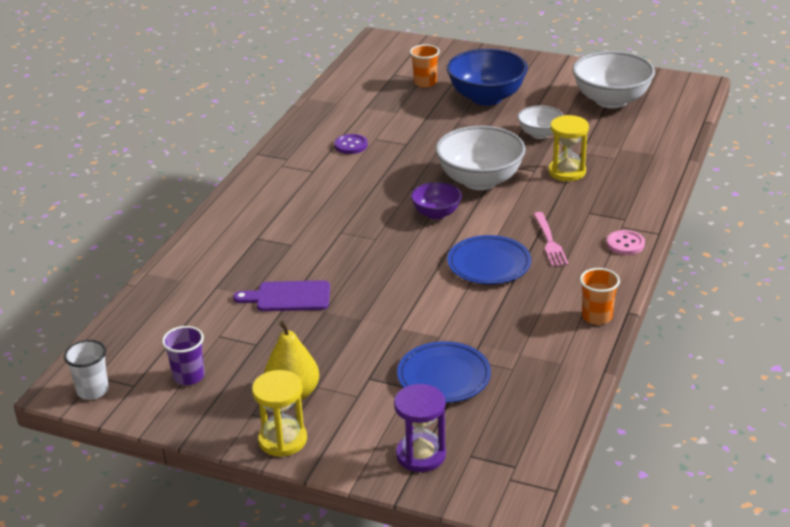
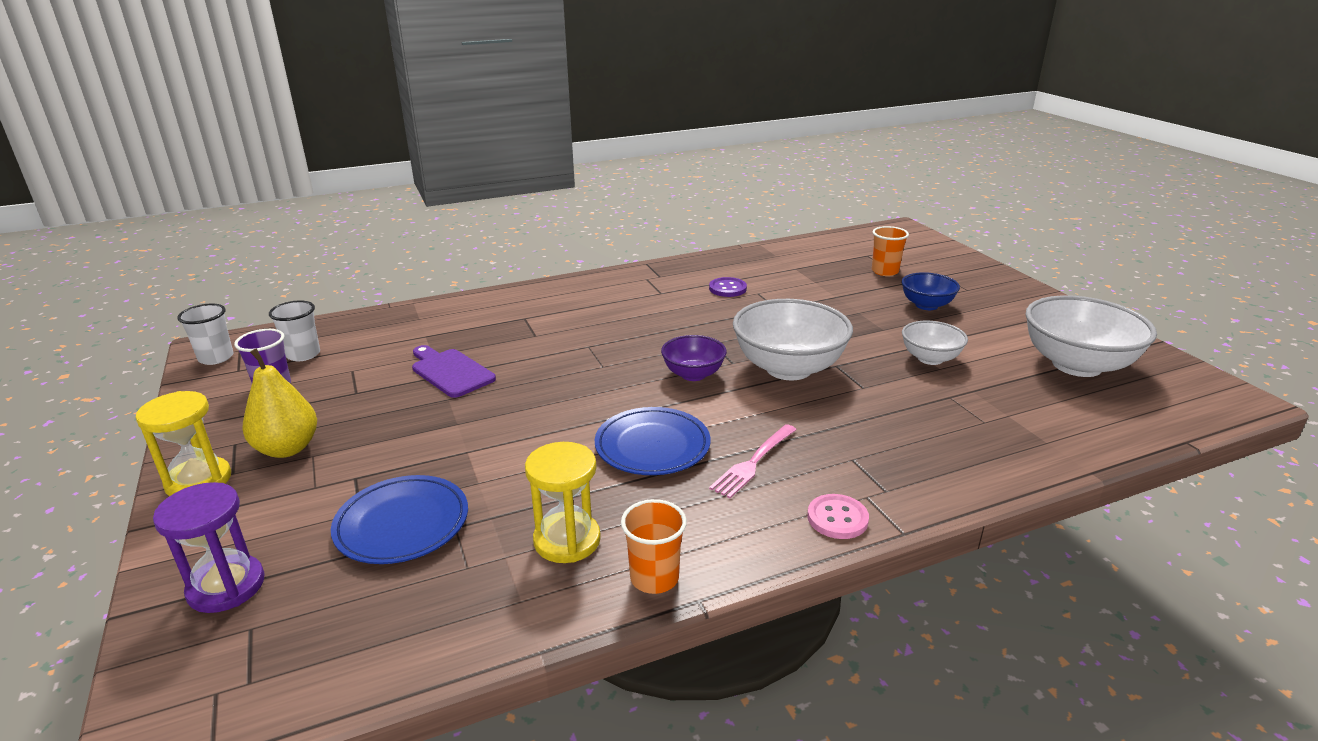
camera: 45 degrees right, 5 degrees down
blue bowl [447,49,528,106] -> blue bowl [902,272,960,310], size x0.55
yellow hourglass [549,115,589,181] -> yellow hourglass moved to [525,442,601,563]
none -> white cup [269,300,320,361]

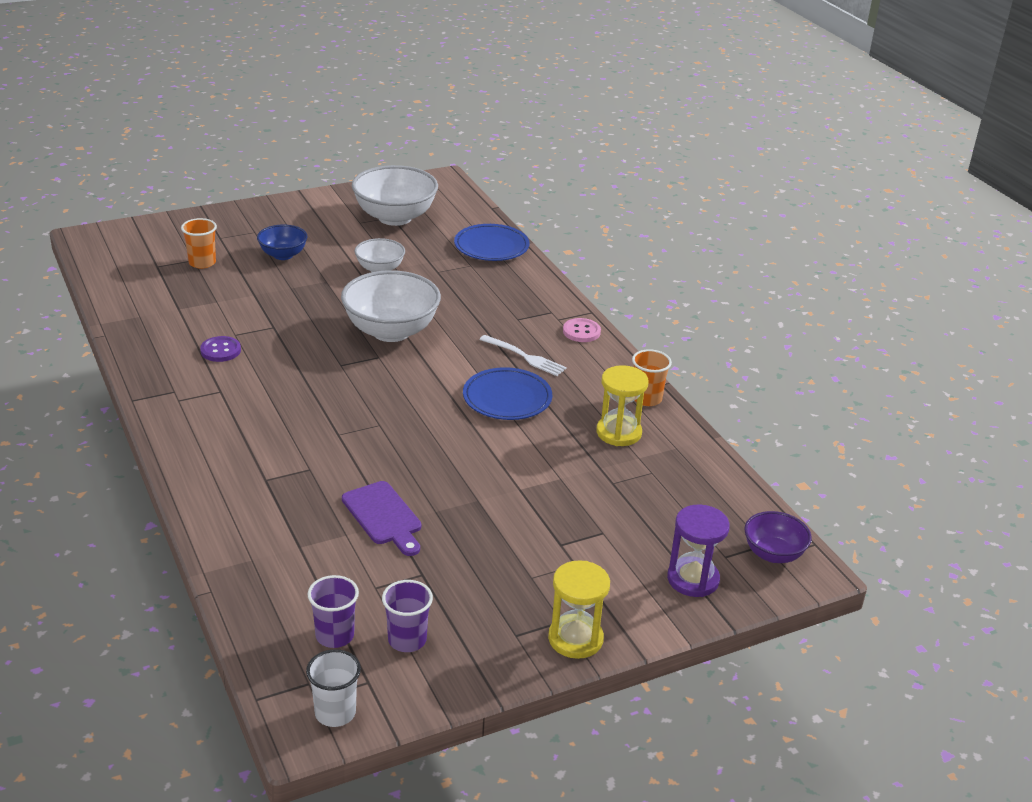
camera: 95 degrees left, 5 degrees up
yellow pear [242,348,317,458] -> none
white cup [269,300,320,361] -> purple cup [308,575,359,648]
blue plate [331,475,468,564] -> blue plate moved to [454,224,530,261]
purple cutting board [412,345,496,398] -> purple cutting board turned 75 degrees counterclockwise [342,481,421,556]
purple bowl [661,335,727,381] -> purple bowl moved to [744,511,812,563]
pink fork [709,424,797,498] -> white fork [479,335,567,376]

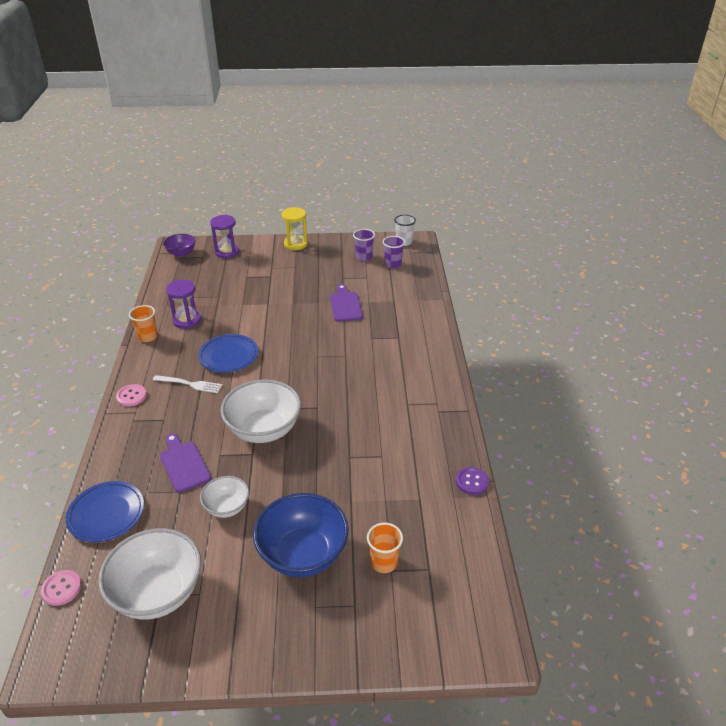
camera: 155 degrees left, 5 degrees up
purple button [200,336,241,362] -> purple button moved to [456,467,489,495]
blue bowl [257,224,308,260] -> blue bowl [253,493,349,577], size x1.81
white fork [479,335,567,376] -> white fork turned 135 degrees clockwise [153,375,222,393]
yellow hourglass [597,365,649,446] -> purple hourglass [166,280,201,329]
none -> pink button [41,570,81,606]
none -> purple cutting board [160,434,211,493]

